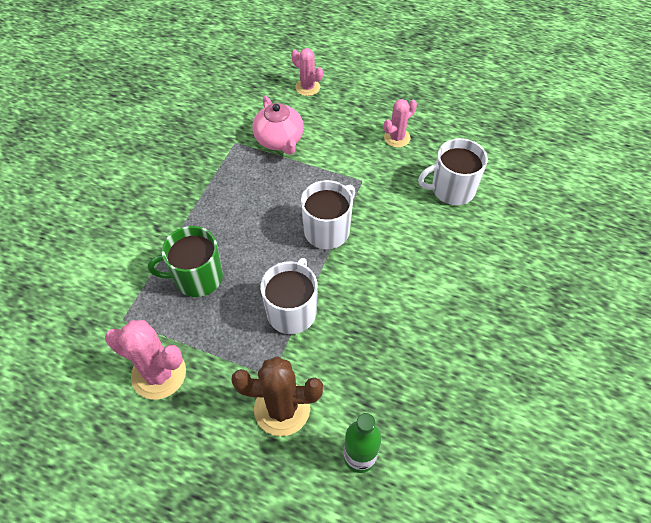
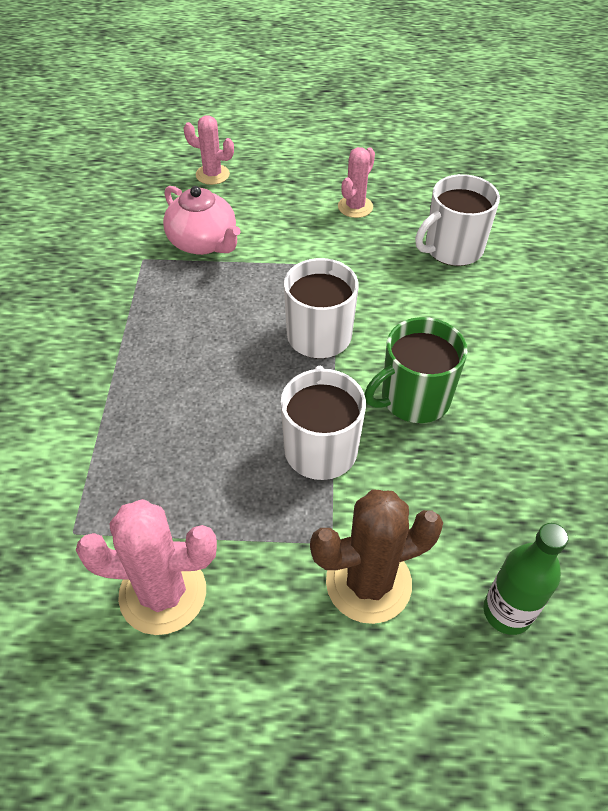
camera: 20 degrees left, 5 degrees down
green mug [148,226,223,297] -> green mug moved to [364,317,467,423]

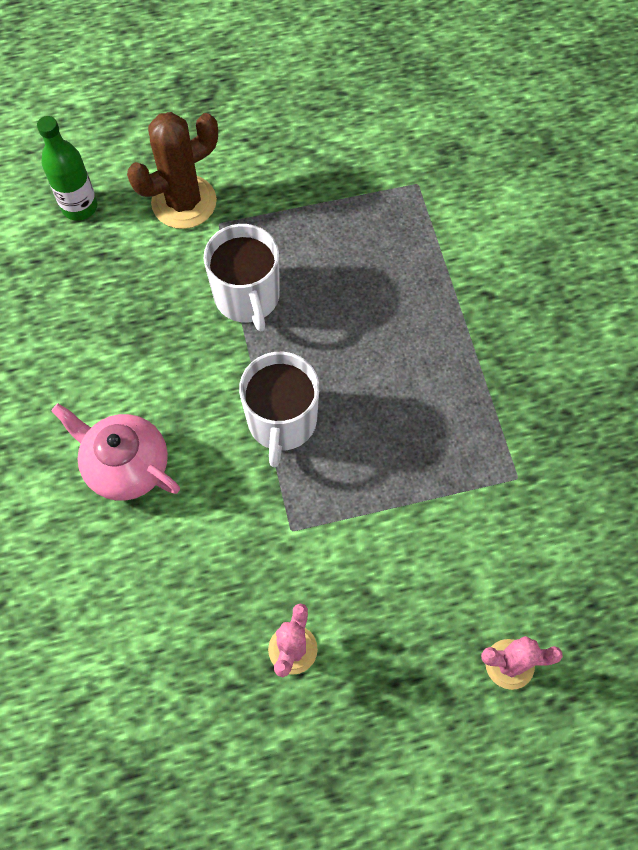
camera: 165 degrees right, 15 degrees up
pink cactus [76,499,217,635] -> none
pink teapot [163,186,241,255] -> pink teapot moved to [51,403,180,500]
green mug [364,317,467,423] -> none
white mug [415,174,500,266] -> none

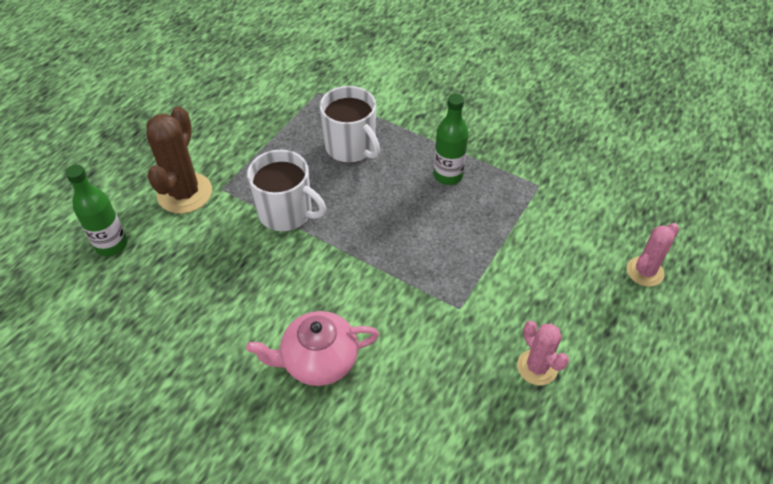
camera: 45 degrees left, 15 degrees down
white mug [239,352,319,467] -> white mug moved to [320,86,380,163]
none -> green bottle [433,94,469,185]

